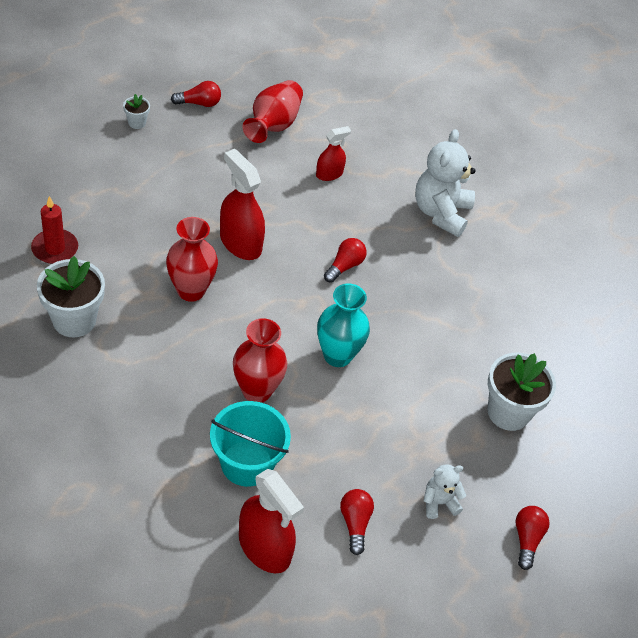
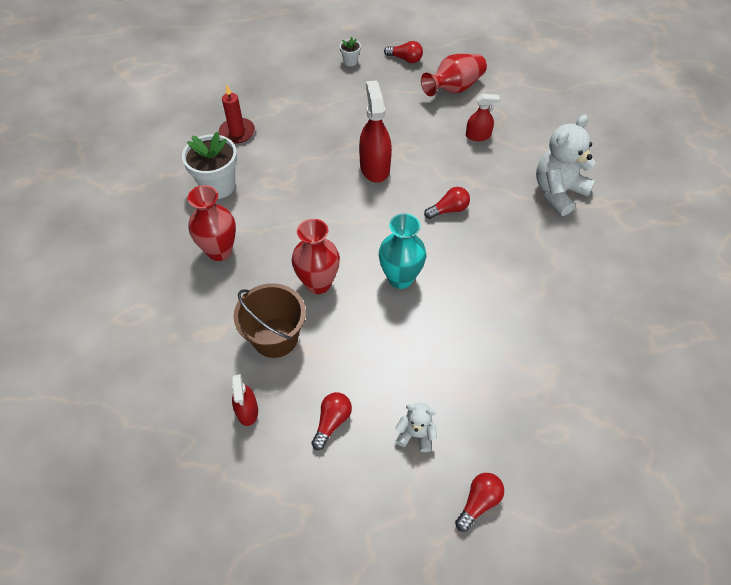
camera: 35 degrees right, 5 degrees up
red vase [166,217,218,302] -> red vase moved to [187,185,236,261]
turquoise bucket [210,401,291,487] -> brown bucket [234,283,306,358]
red spray bottle [239,469,304,574] -> red spray bottle [232,374,258,426], size x0.58
white flower pot [488,353,556,431] -> none

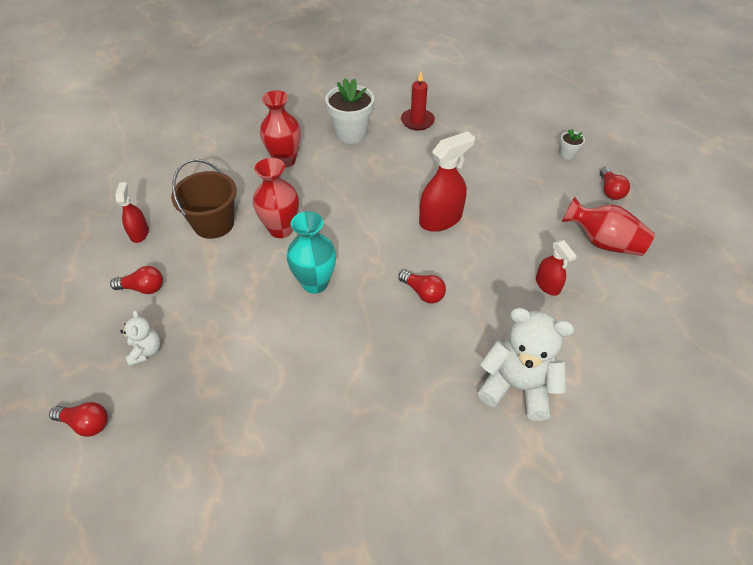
camera: 65 degrees right, 5 degrees down
red spray bottle [232,374,258,426] -> red spray bottle turned 120 degrees clockwise [115,182,149,243]

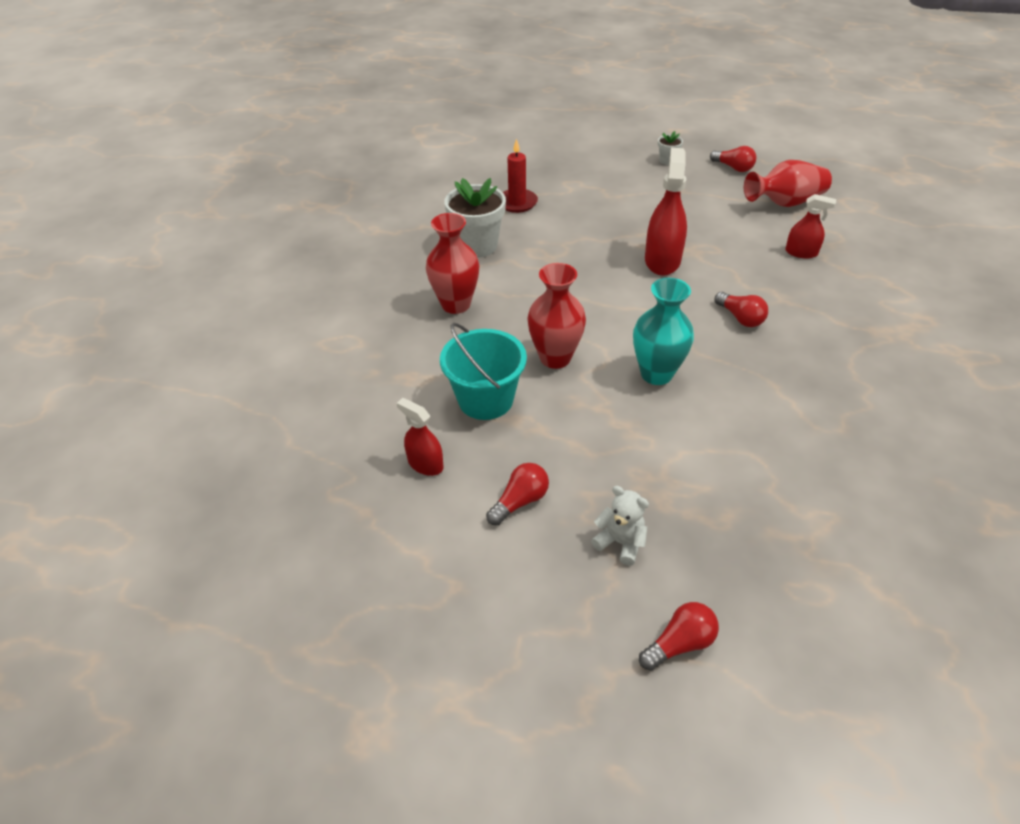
camera: 45 degrees left, 5 degrees down
brown bucket [171,159,237,239] -> turquoise bucket [440,323,527,420]
red light bulb [398,270,446,304] -> red light bulb turned 60 degrees clockwise [714,292,768,327]
white teddy bear [477,308,574,421] -> none

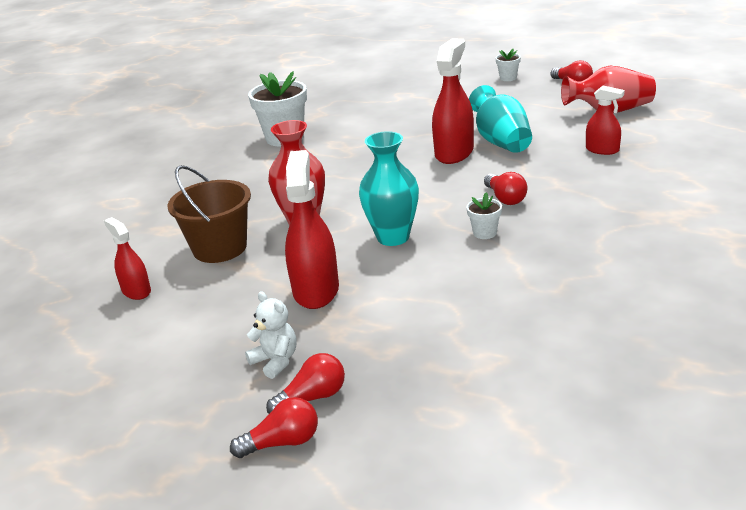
camera: 15 degrees right, 15 degrees down
red vase [426,213,480,314] -> none
turquoise bucket [440,323,527,420] -> brown bucket [167,165,251,263]
red light bulb [486,463,549,526] -> red light bulb moved to [266,353,345,414]
red candle [503,139,538,213] -> none
none -> red spray bottle [285,150,339,309]
none -> white flower pot [466,192,502,239]
none -> turquoise vase [469,85,532,153]

